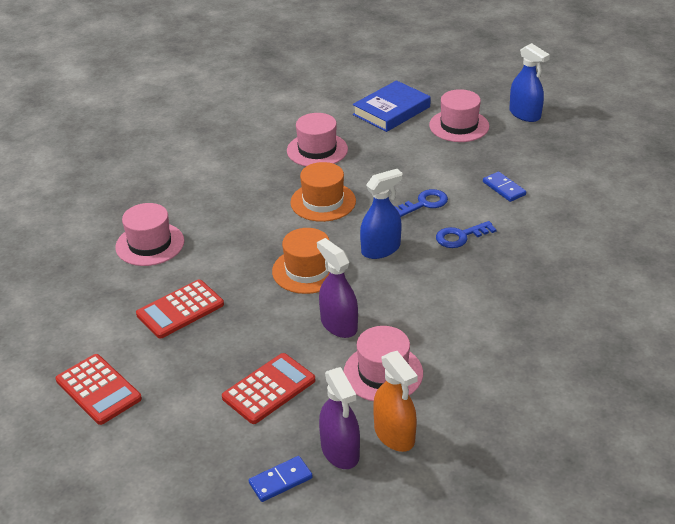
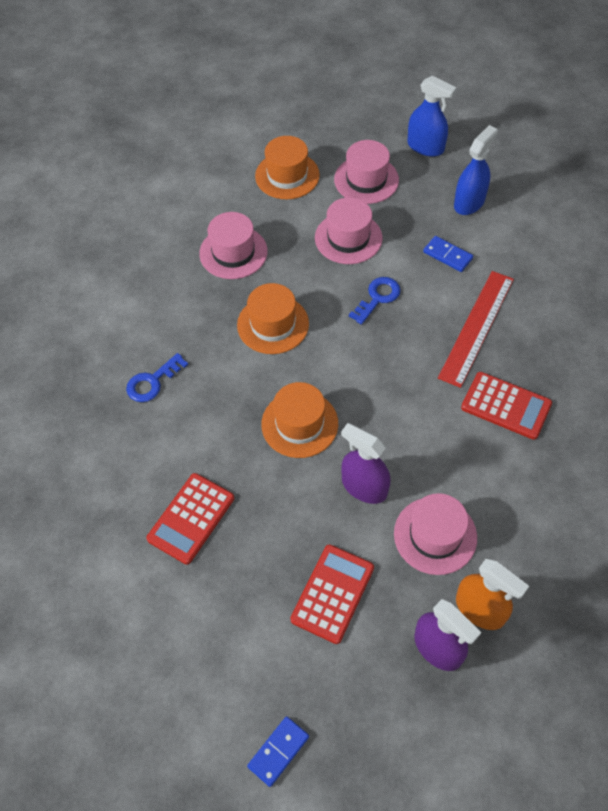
camera: 20 degrees left, 20 degrees up
red calculator [56,354,142,425] -> red calculator moved to [461,372,552,440]
pink hat [115,203,184,266] -> pink hat moved to [315,197,382,264]
blue domino [249,456,313,502] -> blue domino moved to [247,716,309,787]
blue book [353,80,431,132] -> orange hat [255,136,320,199]
blue spray bottle [360,169,403,259] -> blue spray bottle moved to [454,125,498,215]
blue key [436,221,497,248] -> blue key moved to [126,353,188,402]
none -> red ruler [438,271,514,388]

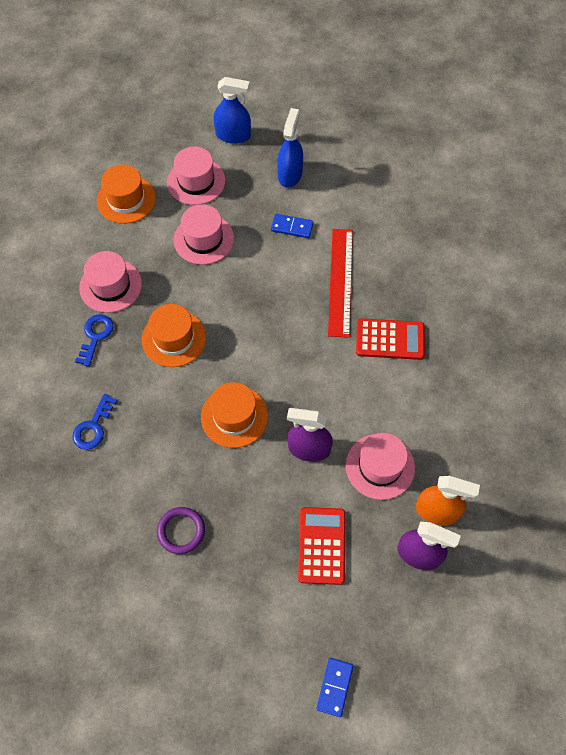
camera: 25 degrees left, 5 degrees up
red calculator [146,473,234,565] -> purple ring [157,507,205,554]
blue key [349,277,401,325] -> blue key moved to [75,314,114,366]

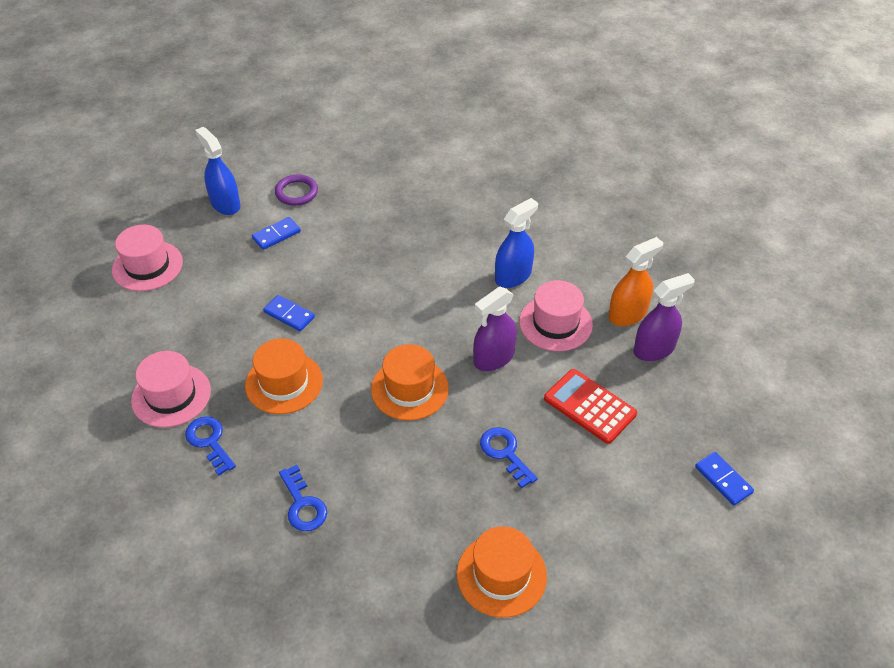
camera: 50 degrees left, 15 degrees down
orange hat [97,164,156,224] -> orange hat moved to [457,526,547,618]
purple ring [157,507,205,554] -> purple ring moved to [275,174,318,206]
pink hat [174,204,234,265] -> none
blue spray bottle [214,77,251,144] -> blue spray bottle moved to [495,198,538,288]
red ruler [328,229,353,338] -> none
red calculator [356,318,425,360] -> none
none -> blue domino [263,295,315,331]
none -> blue key [480,427,538,488]

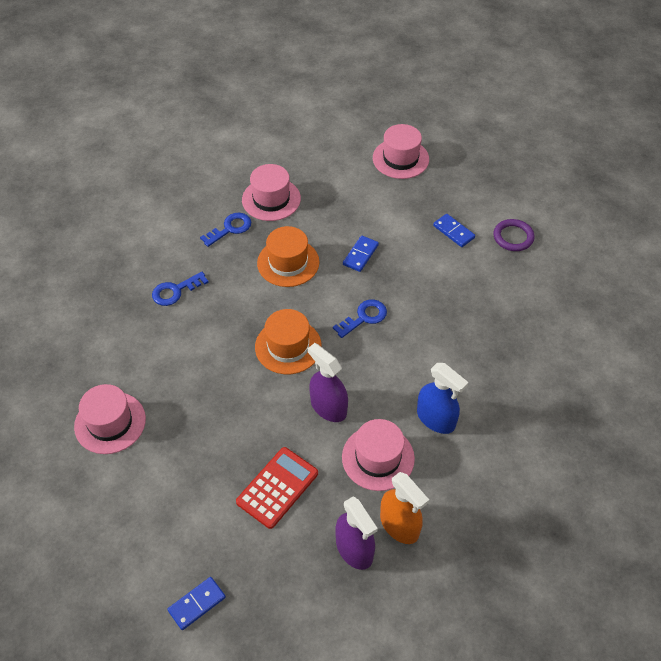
camera: 85 degrees right, 5 degrees up
blue spray bottle [195,127,240,215] -> none
orange hat [457,526,547,618] -> pink hat [74,384,146,454]
blue key [480,427,538,488] -> blue key moved to [333,299,387,338]

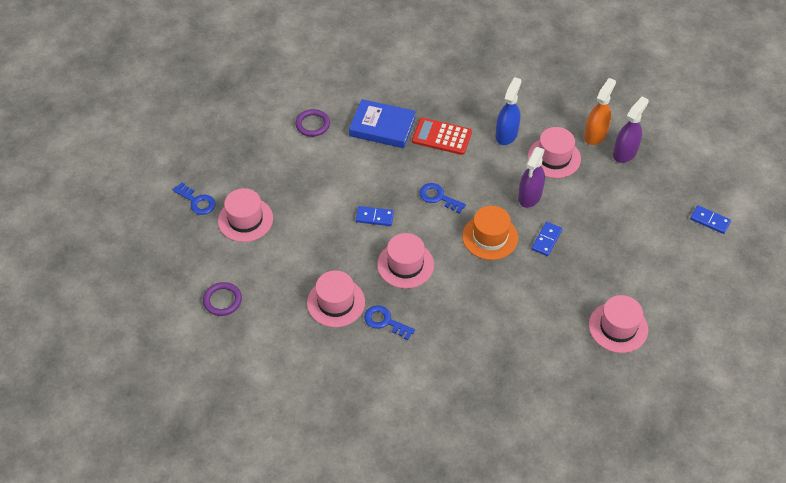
camera: 110 degrees left, 0 degrees up
blue key [152,272,209,306] -> blue key moved to [173,182,216,215]
red calculator [236,447,318,529] -> red calculator moved to [412,118,472,155]
orange hat [257,226,319,287] -> pink hat [377,233,434,289]
blue domino [433,214,475,247] -> blue domino moved to [532,222,562,256]
none -> purple ring [203,282,242,316]
none -> blue book [349,99,416,148]

